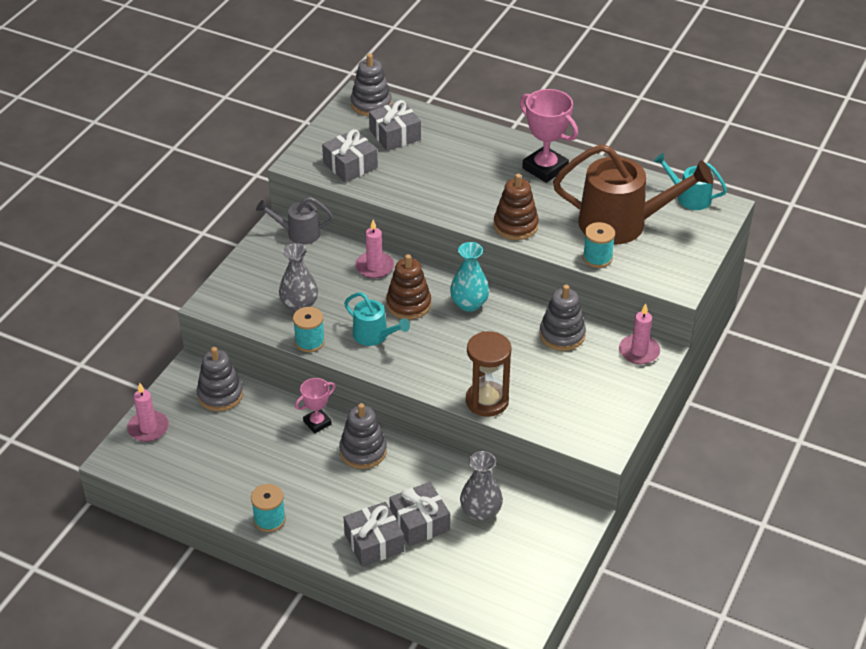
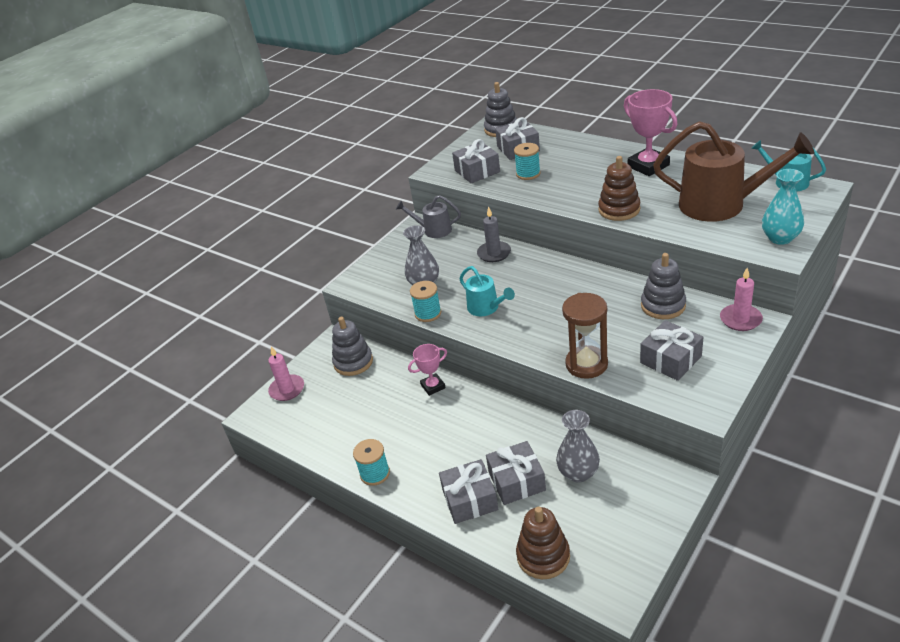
camera: 15 degrees right, 5 degrees down
grey stacking toy [339,403,387,469] -> none
pink candle [355,220,394,279] -> grey candle [477,206,511,262]
brown stacking toy [386,254,431,320] -> brown stacking toy moved to [516,506,570,579]
turquoise vase [450,242,489,312] -> turquoise vase moved to [762,169,804,245]
turquoise spool [583,222,615,268] -> turquoise spool moved to [514,143,541,180]
none -> grey gift [640,320,703,381]

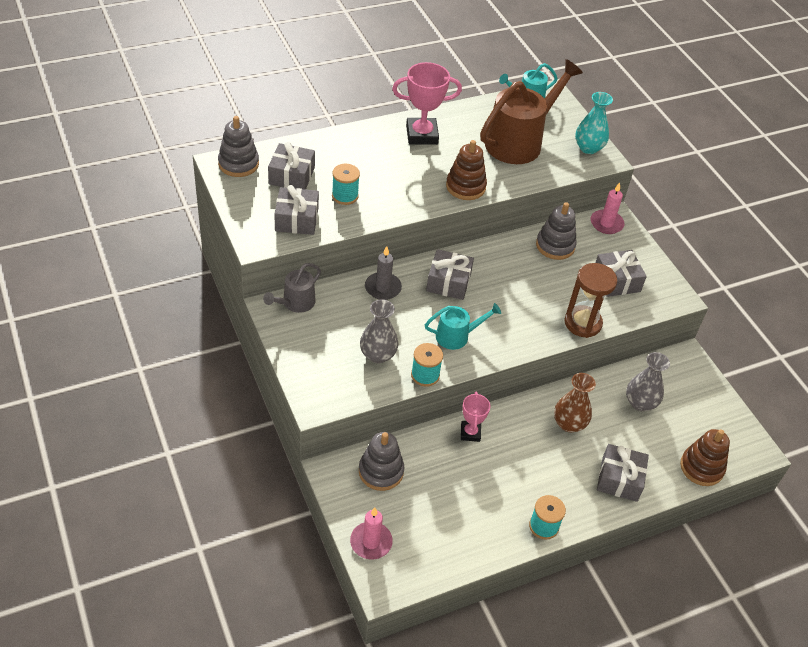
camera: 70 degrees left, 10 degrees up
grey gift [486,441,546,505] -> grey gift moved to [426,249,474,300]
none -> brown vase [554,373,596,433]

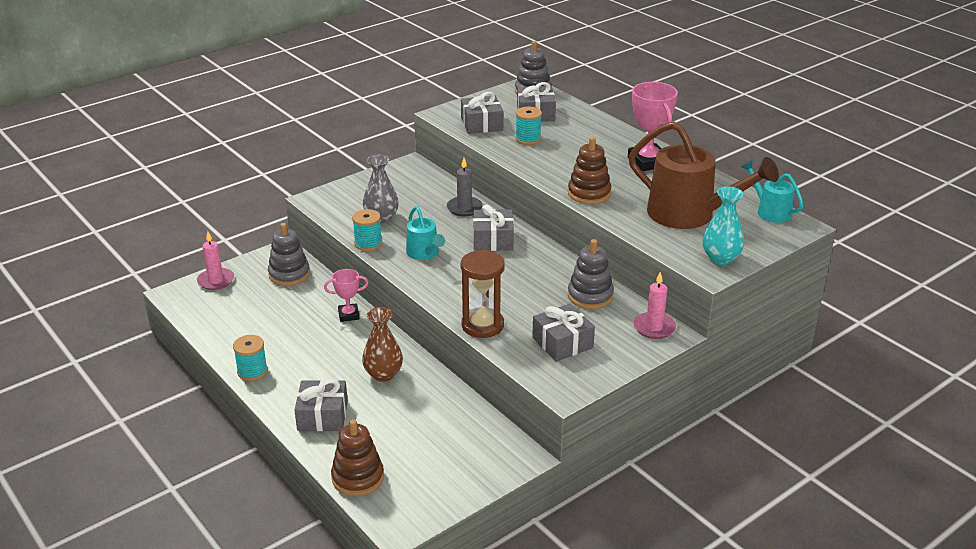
camera: 80 degrees right, 15 degrees down
grey watering can [263,263,321,313] -> none
grey vase [626,352,670,411] -> none

